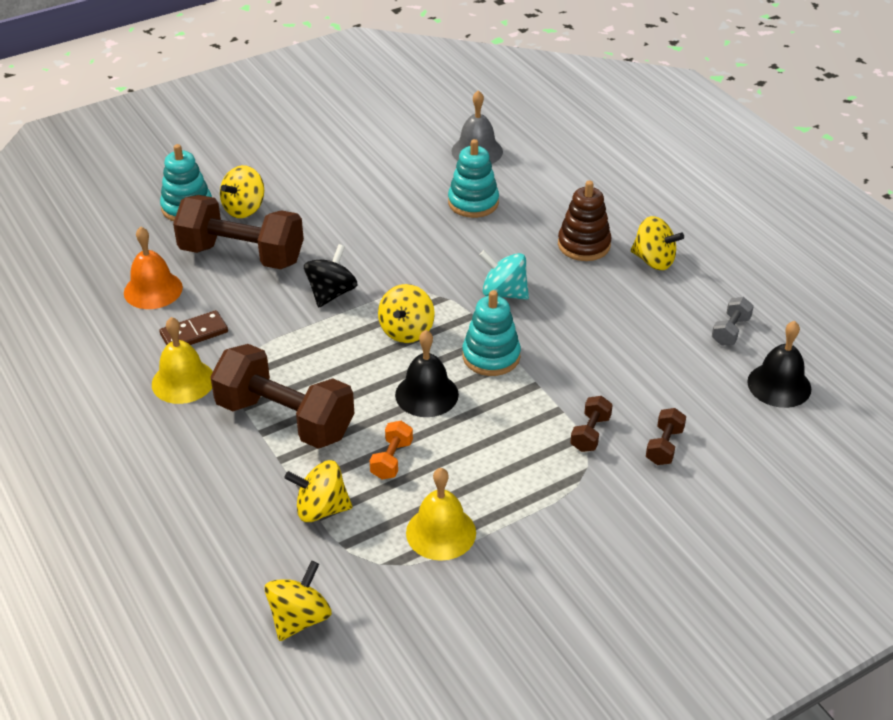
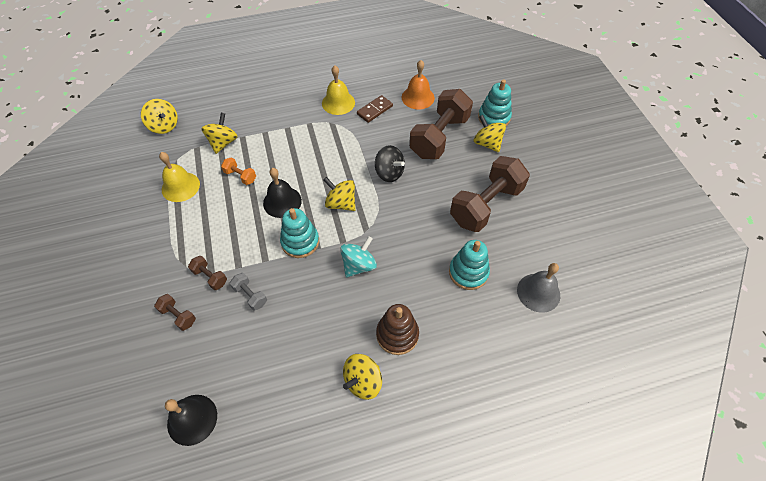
camera: 105 degrees right, 15 degrees up
brown domino [159,310,228,345] -> brown domino turned 60 degrees clockwise [357,95,393,123]
brown dumbbell [210,344,354,449] -> brown dumbbell moved to [450,156,530,232]
grey dumbbell [712,297,754,346] -> grey dumbbell moved to [230,273,267,311]

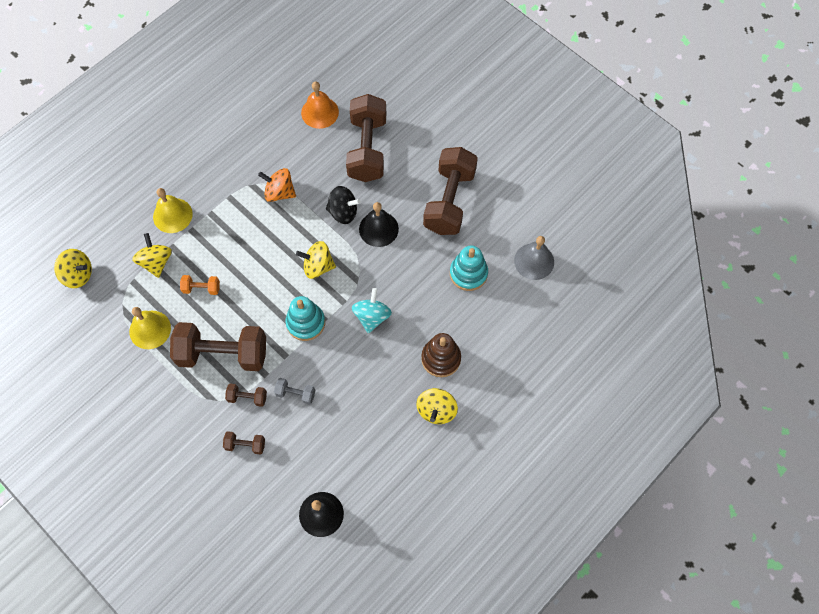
camera: 30 degrees left, 10 degrees up
black bell [263,168,302,218] -> black bell moved to [359,202,399,247]
yellow bell [322,65,355,115] -> yellow bell moved to [153,188,193,233]
brown domino [357,95,393,123] -> none
yellow spinning top [474,115,506,152] -> none
turquoise stacking toy [478,79,512,126] -> none
none -> brown dumbbell [170,322,266,371]
none -> orange spinning top [258,168,296,202]

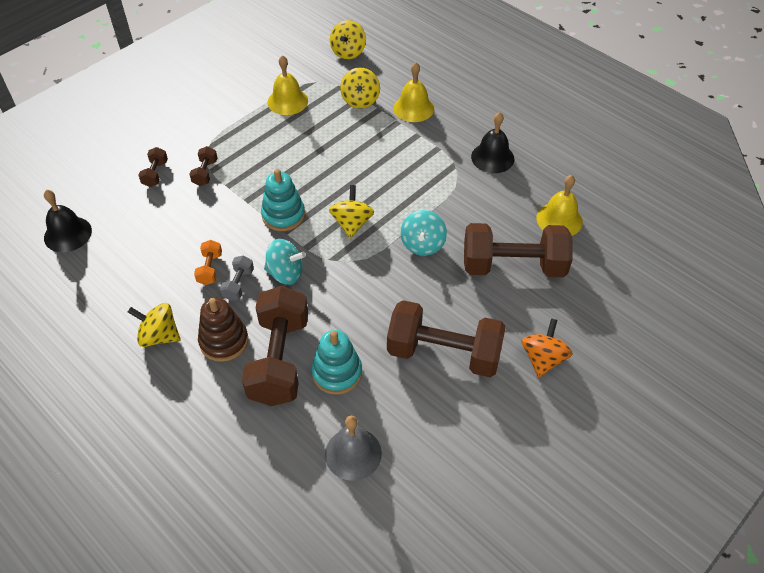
camera: 90 degrees right, 15 degrees down
yellow spinning top [132,233,172,278] -> yellow spinning top turned 105 degrees clockwise [340,67,380,109]
brown dumbbell [170,322,266,371] -> brown dumbbell moved to [242,286,308,406]
orange dumbbell [180,275,220,295] -> orange dumbbell moved to [194,240,222,285]
orange spinning top [258,168,296,202] -> orange spinning top moved to [521,318,573,377]
grey dumbbell [274,378,315,405] -> grey dumbbell moved to [220,255,254,301]
orange bell [301,81,339,129] -> yellow bell [536,175,583,236]
black spinning top [326,186,361,224] -> turquoise spinning top [401,210,447,256]
black bell [359,202,399,247] -> black bell moved to [471,112,514,173]

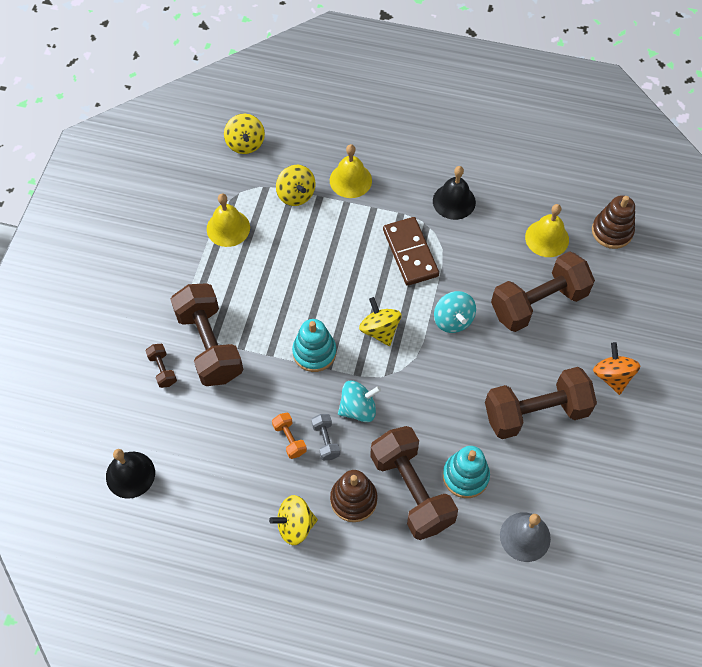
camera: 30 degrees left, 10 degrees up
brown dumbbell [189,146,217,186] -> brown dumbbell [170,283,243,386], size x2.34
none -> brown domino [383,217,439,286]
none -> brown stacking toy [592,195,635,249]

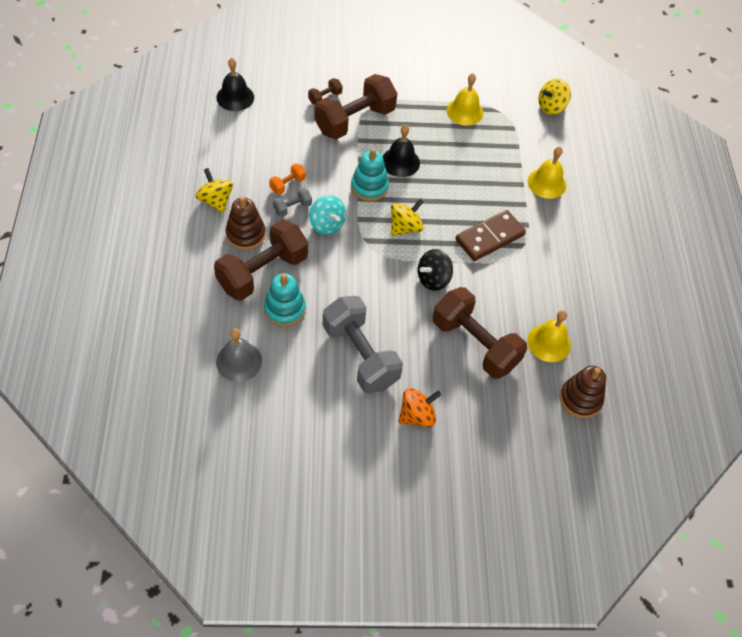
camera: 70 degrees right, 5 degrees down
yellow spinning top [276,165,315,206] -> none
black bell [433,166,476,220] -> black bell moved to [383,124,420,177]
turquoise spinning top [434,291,476,333] -> black spinning top [418,249,453,291]
brown dumbbell [485,367,597,439] -> grey dumbbell [323,296,403,394]

